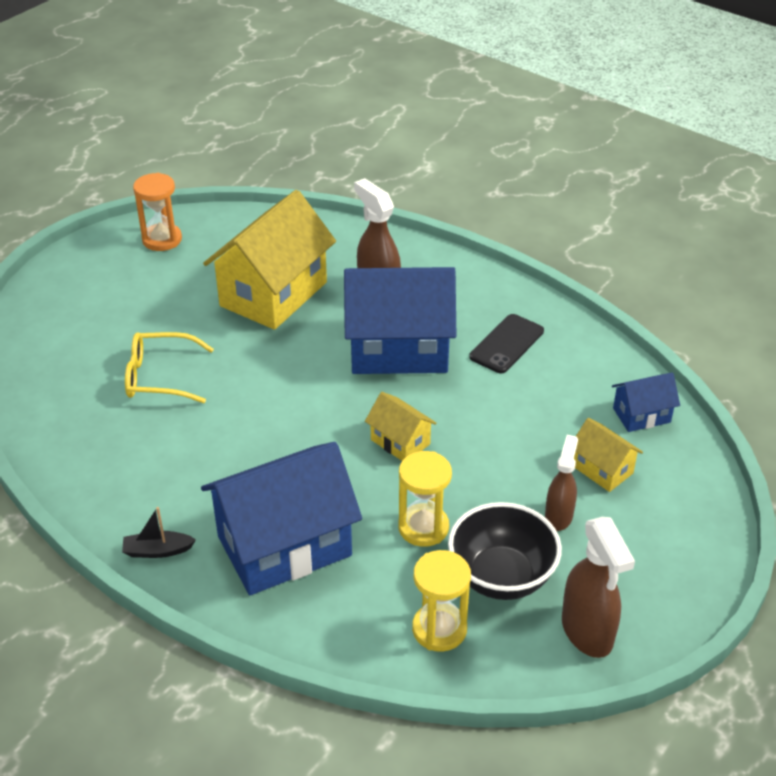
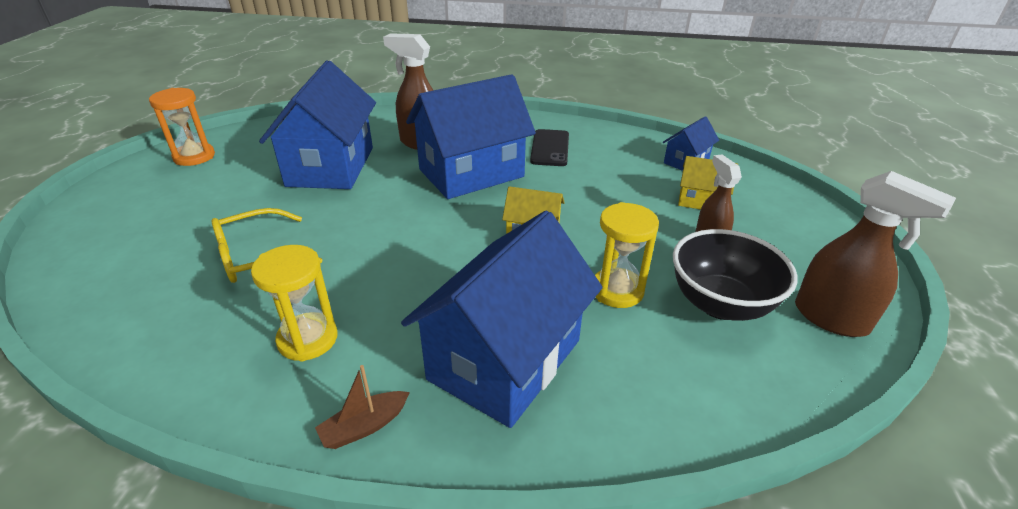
camera: 30 degrees left, 5 degrees down
black boat [122,507,196,558] -> brown boat [315,365,410,449]
yellow house [203,190,336,330] -> blue house [259,61,376,189]
yellow hourglass [412,550,471,652] -> yellow hourglass moved to [251,245,338,362]

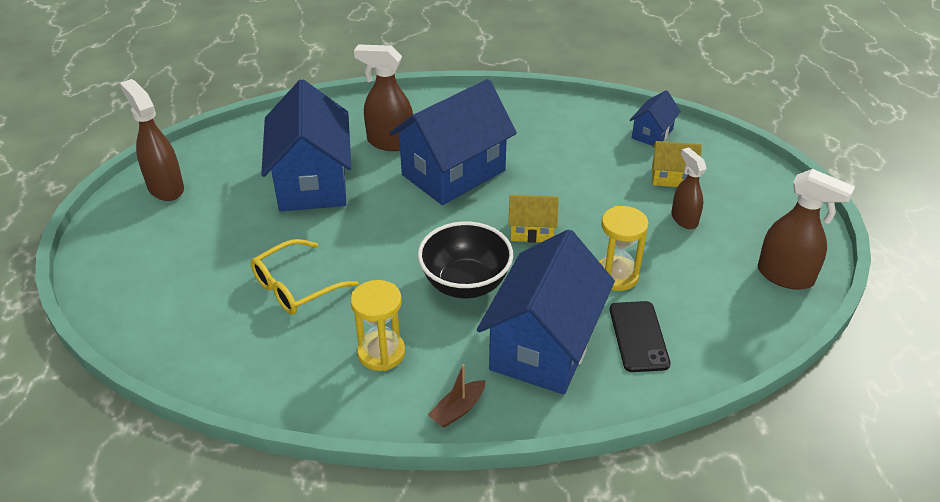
camera: 10 degrees left, 5 degrees up
orange hourglass [149,88,215,166] -> brown spray bottle [120,79,184,201]
black phone [530,129,569,166] -> black phone moved to [610,301,671,372]
black bowl [673,229,797,321] -> black bowl moved to [418,221,513,298]

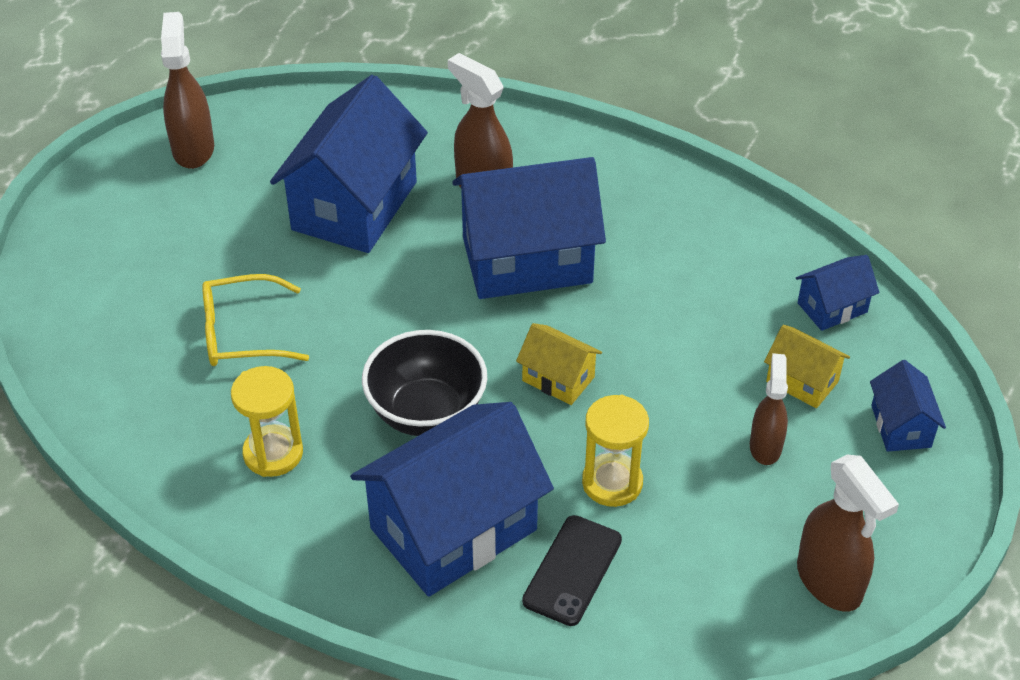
camera: 30 degrees right, 5 degrees up
brown boat [428,364,485,428] -> none
none -> blue house [870,360,946,452]

